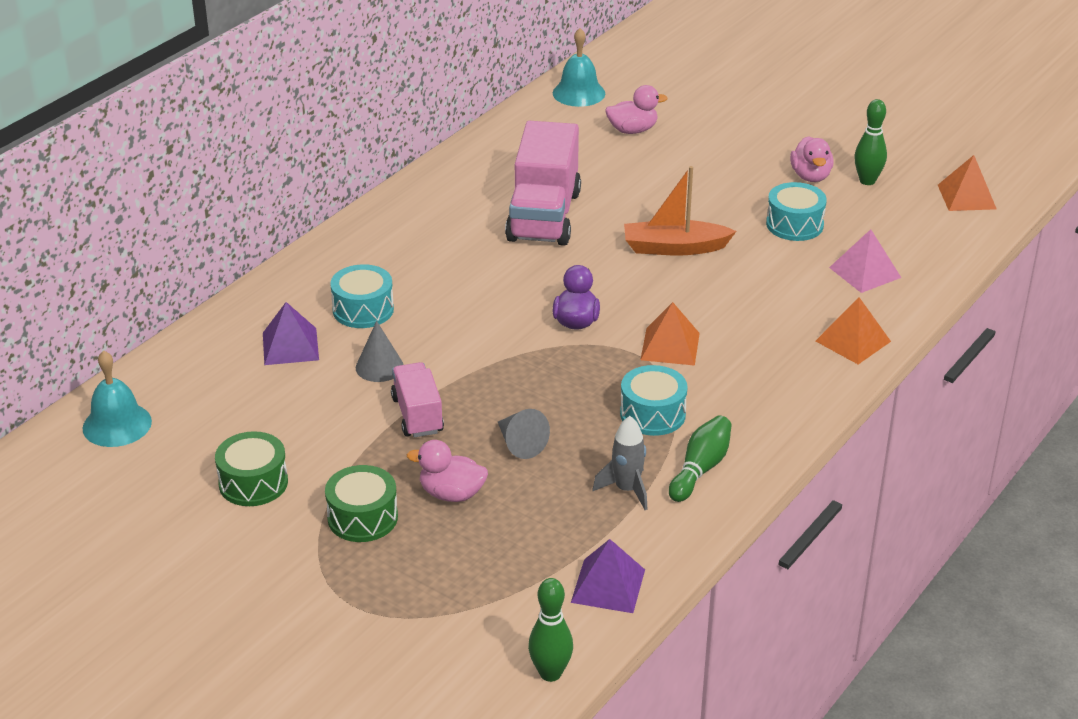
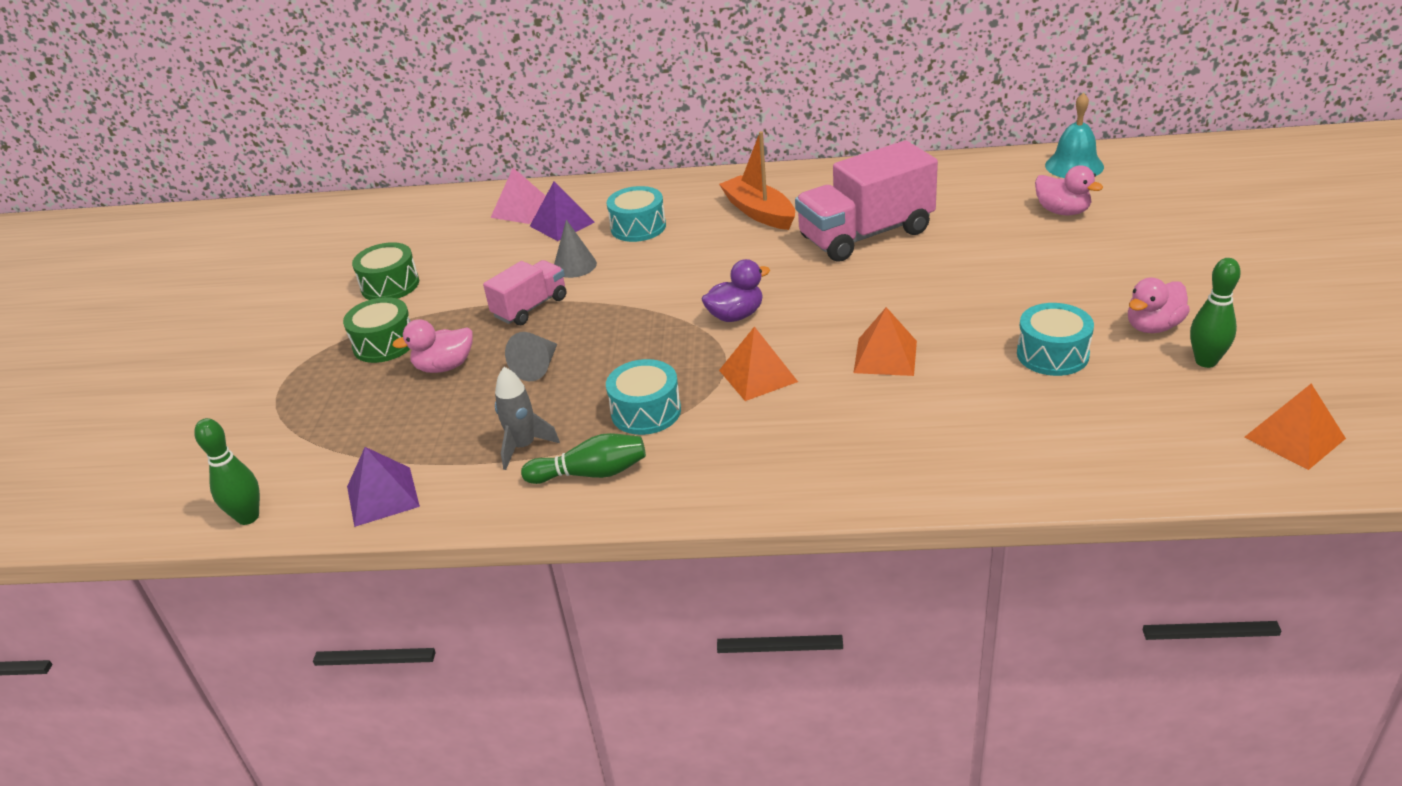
camera: 60 degrees right, 0 degrees up
turquoise bell [82,351,152,447] -> none
pink duck [407,440,488,502] -> pink duck turned 90 degrees counterclockwise [392,319,473,373]
orange boat [624,166,736,256] -> orange boat moved to [719,131,795,230]
orange pyramid [816,297,891,364] -> orange pyramid moved to [854,307,917,376]
pink pyramid [829,229,901,293] -> pink pyramid moved to [490,168,546,224]

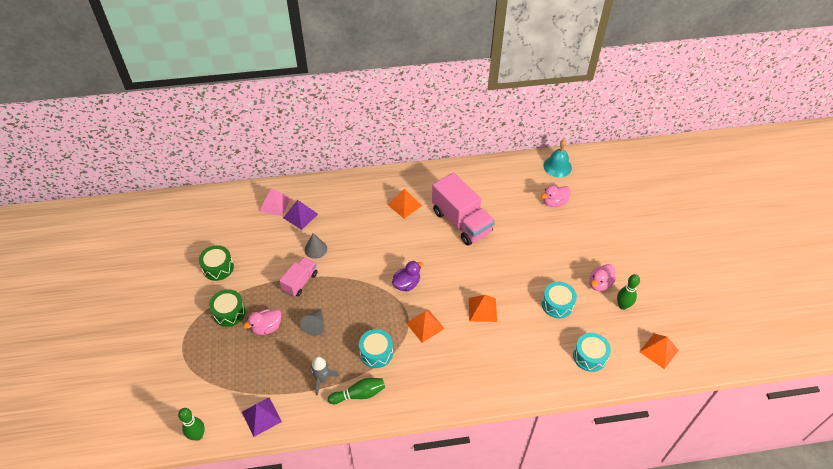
camera: 15 degrees left, 15 degrees up
turquoise drum [607,186,666,242] -> turquoise drum moved to [573,333,611,372]
orange boat [719,131,795,230] -> orange pyramid [388,189,422,219]
pink truck [795,140,938,262] -> pink truck turned 90 degrees counterclockwise [432,172,495,246]
pink duck [1035,165,1103,215] -> pink duck turned 120 degrees clockwise [541,185,571,207]

